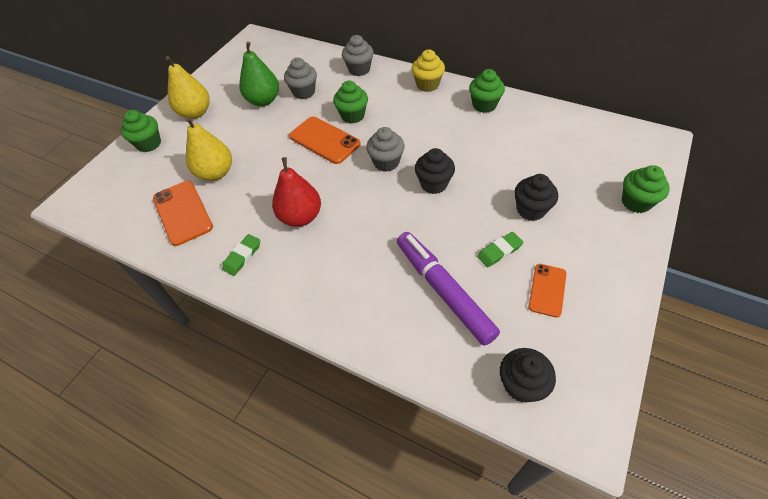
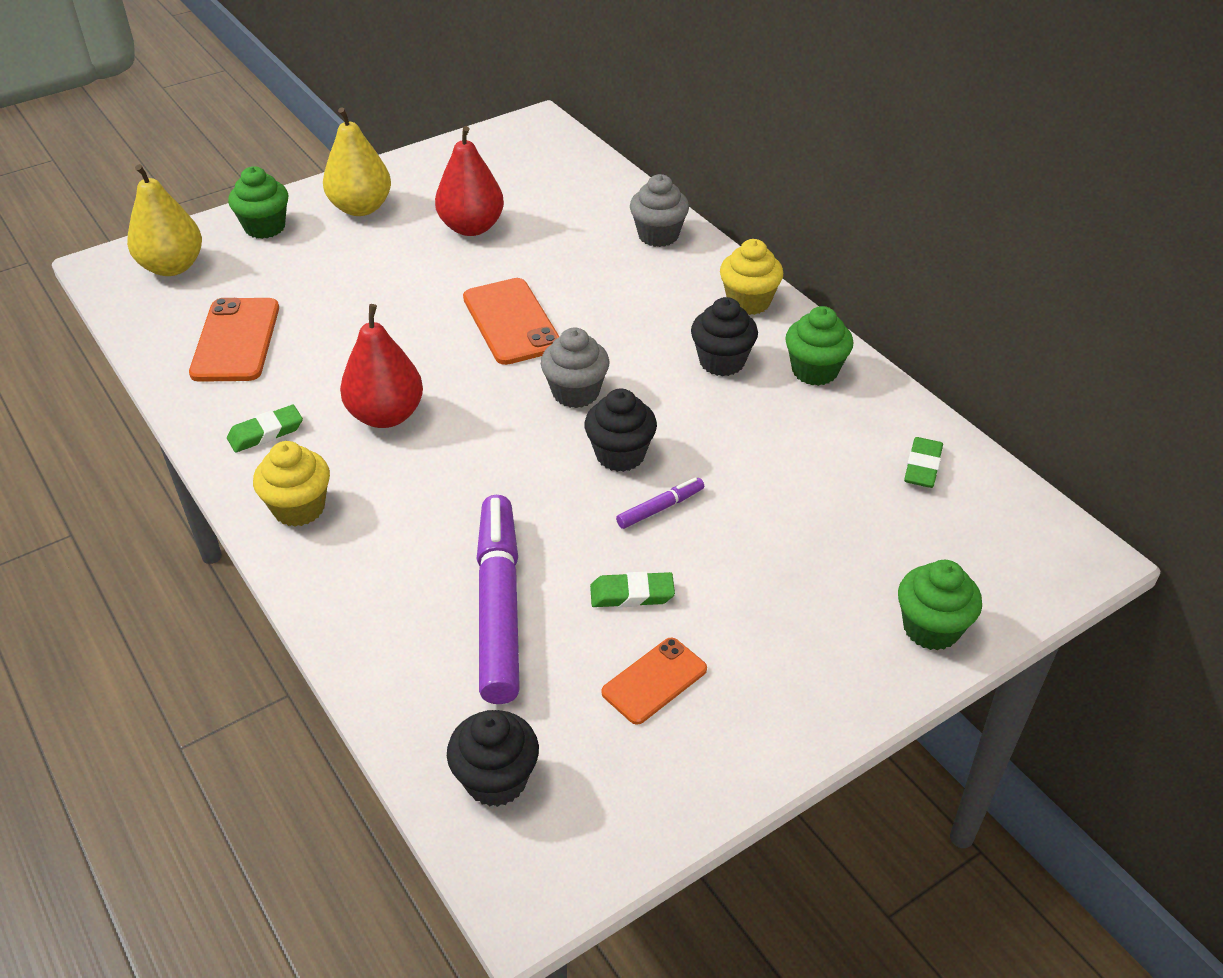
camera: 25 degrees right, 10 degrees down
yellow pear [185,117,232,181] -> yellow pear moved to [127,164,202,276]
green pear [239,42,279,106] -> red pear [435,126,504,236]
grey cupcake [284,58,317,99] -> none
green cupcake [333,81,368,124] -> none
black cupcake [514,174,558,221] -> black cupcake moved to [691,297,758,376]
none -> yellow cupcake [253,441,330,526]
none -> purple marker [616,478,704,529]
none -> green eraser [904,437,943,488]

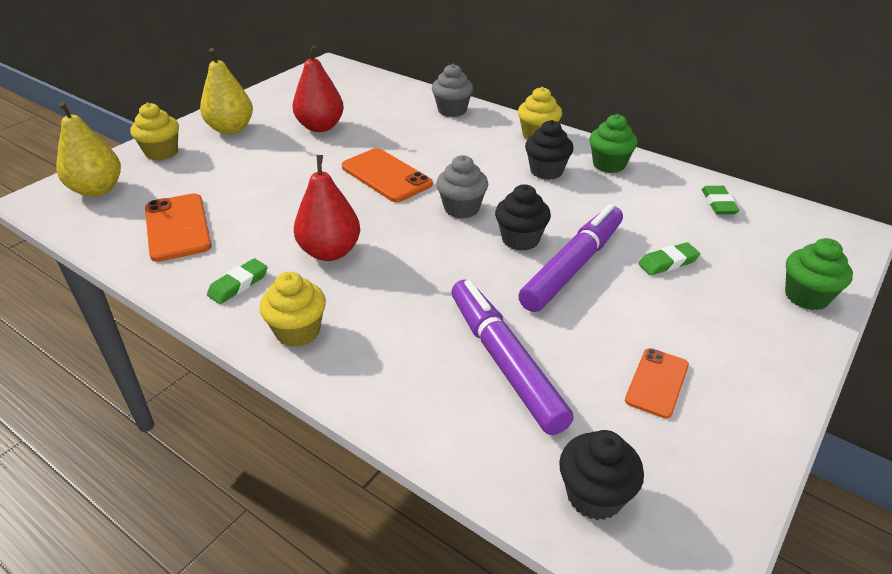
camera: 20 degrees left, 5 degrees down
green cupcake [228,166,288,239] -> yellow cupcake [130,103,179,160]
green eraser [590,572,675,607] -> green eraser moved to [638,242,700,275]
purple marker [616,478,704,529] -> purple marker [518,204,623,312], size x2.30

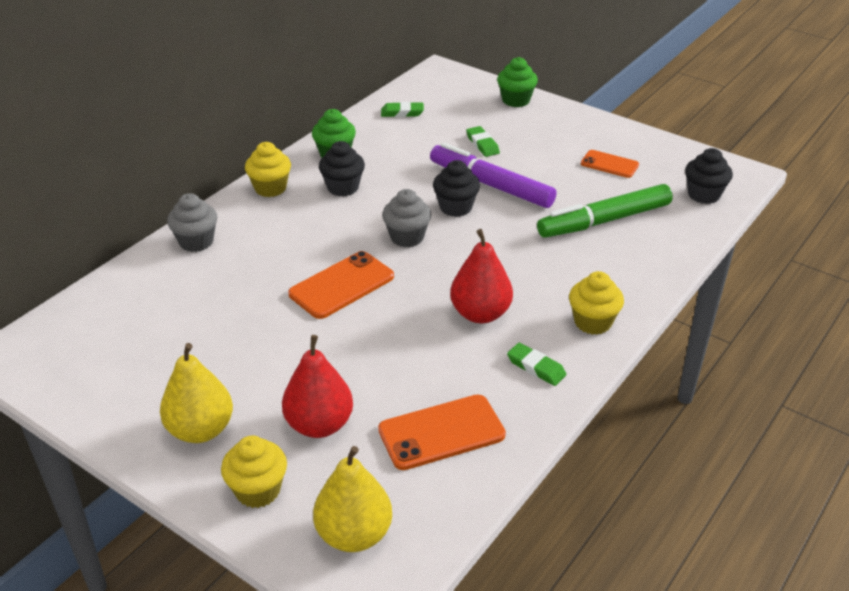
camera: 90 degrees left, 0 degrees up
red pear [292,45,344,132] -> red pear moved to [282,335,353,438]
purple marker [451,279,574,435] -> green marker [537,184,673,238]

